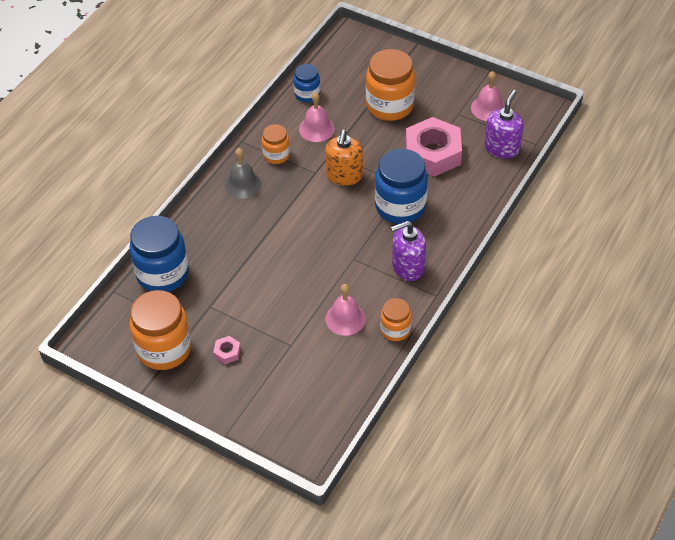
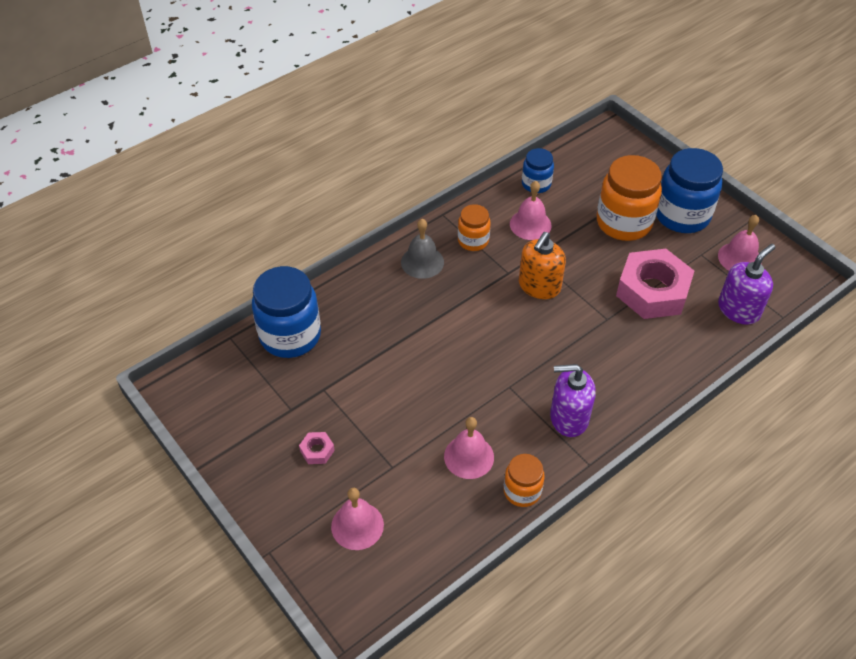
camera: 20 degrees right, 0 degrees up
orange jar [129,290,192,370] -> none
blue jar [375,149,428,224] -> blue jar moved to [656,148,723,233]
none -> pink bell [331,488,384,550]

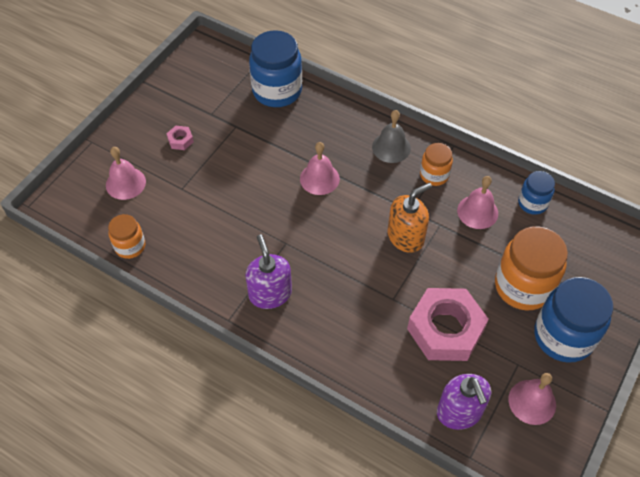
camera: 70 degrees right, 5 degrees up
pink bell [444,417,494,479] -> pink bell moved to [300,142,340,195]
orange jar [503,454,545,507] -> orange jar moved to [108,214,145,259]
orange soap dispenser [519,232,566,299] -> orange soap dispenser turned 135 degrees clockwise [388,183,432,253]
purple soap dispenser [718,244,776,325] -> purple soap dispenser turned 45 degrees clockwise [437,374,491,430]

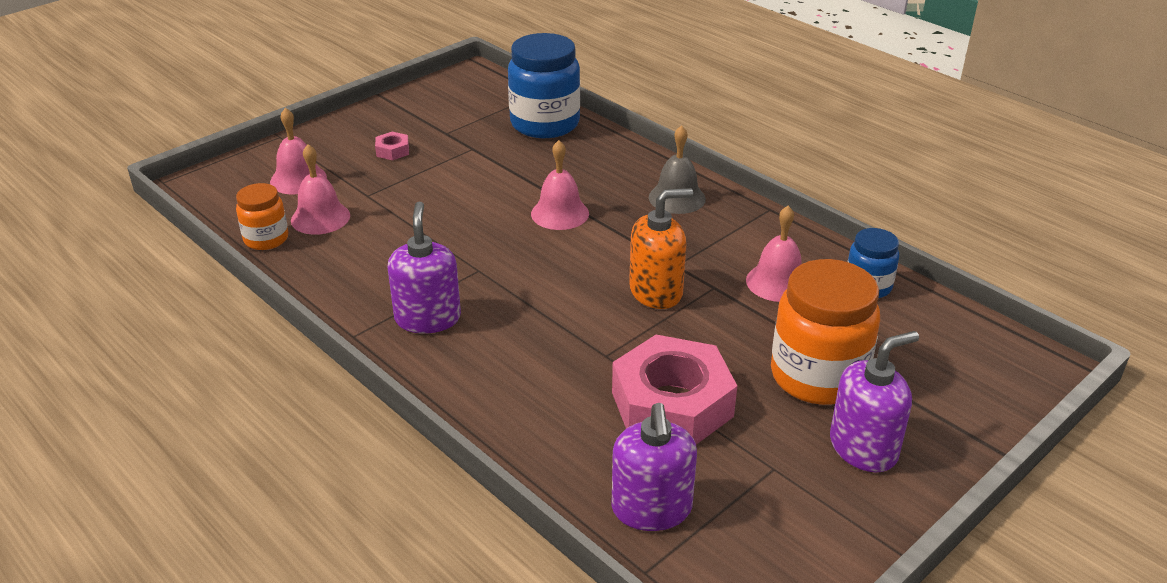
camera: 15 degrees right, 20 degrees down
orange jar [420,143,453,186] -> none
pink bell [508,373,556,425] -> pink bell moved to [291,144,350,235]
blue jar [534,277,613,363] -> purple soap dispenser [830,331,919,472]

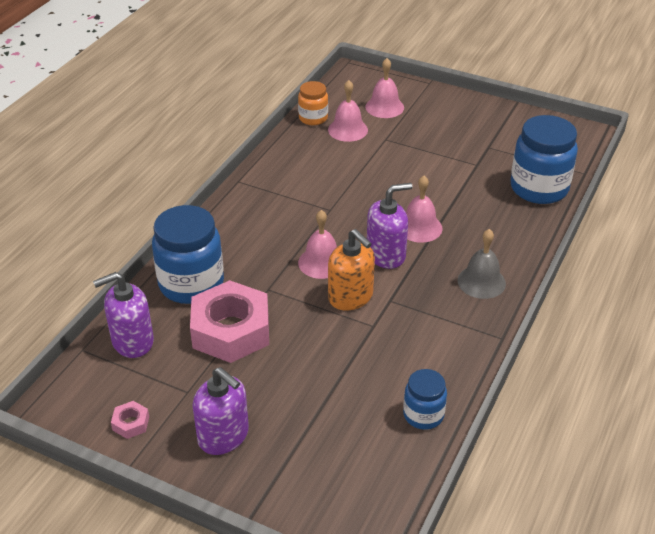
camera: 70 degrees right, 5 degrees up
pink nut [375,132,409,160] -> pink nut moved to [111,401,149,439]
purple soap dispenser [387,201,461,334] -> purple soap dispenser moved to [367,183,412,269]
pink bell [746,206,802,302] -> pink bell moved to [298,210,337,279]
orange jar [771,259,880,405] -> none
none -> blue jar [152,205,224,304]

